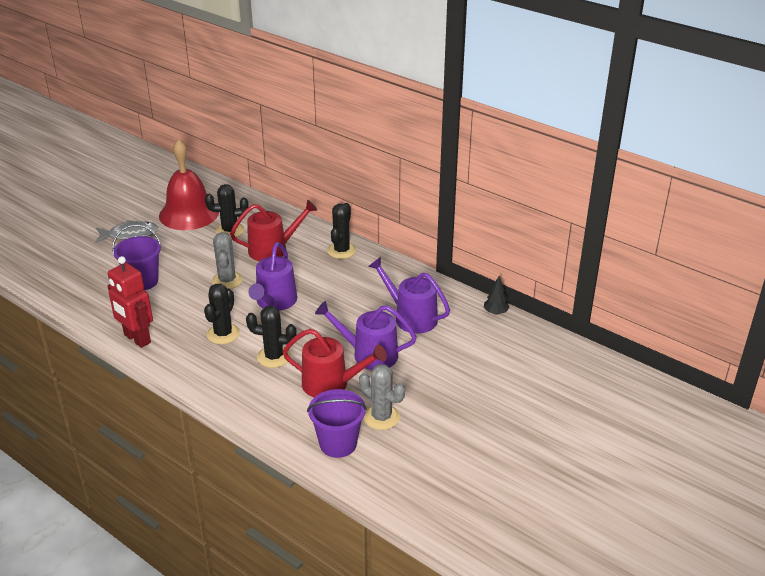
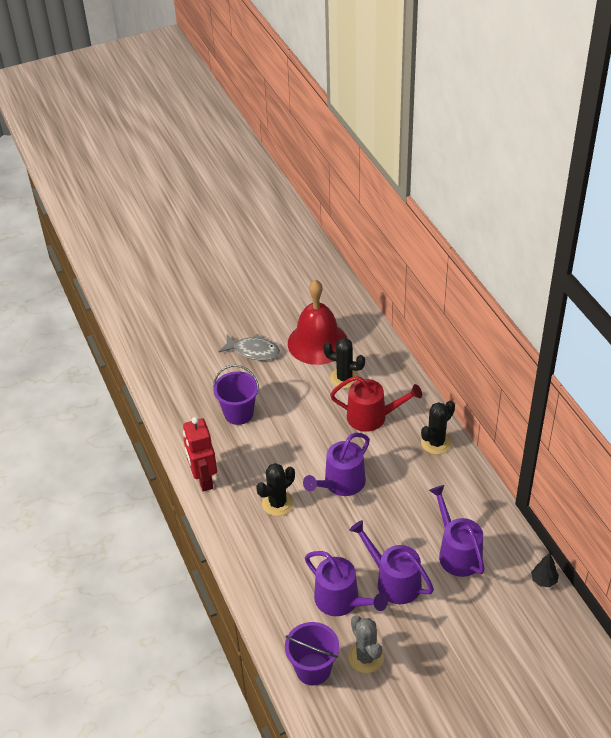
camera: 30 degrees right, 10 degrees up
grey cactus [212,232,243,289] -> none
black cactus [246,306,297,368] -> none
red watering can [283,329,387,397] -> purple watering can [305,551,388,616]

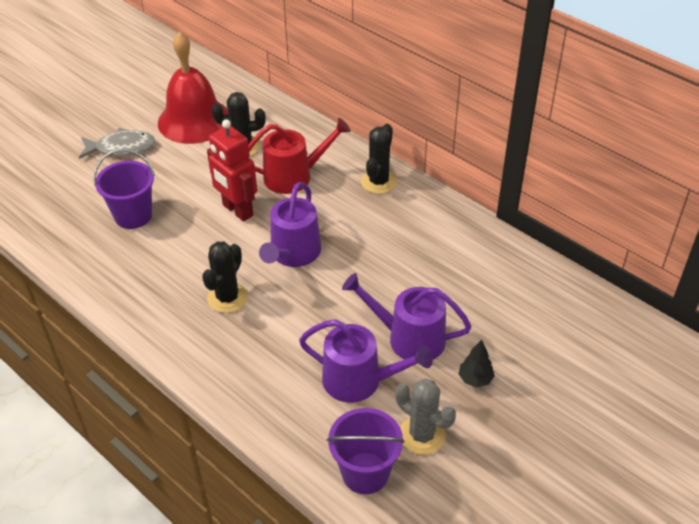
camera: 25 degrees left, 0 degrees up
red robot [183,417,217,492] -> red robot moved to [207,119,257,222]
purple watering can [429,485,485,577] -> none
black tree [531,553,559,587] -> black tree moved to [459,339,495,387]

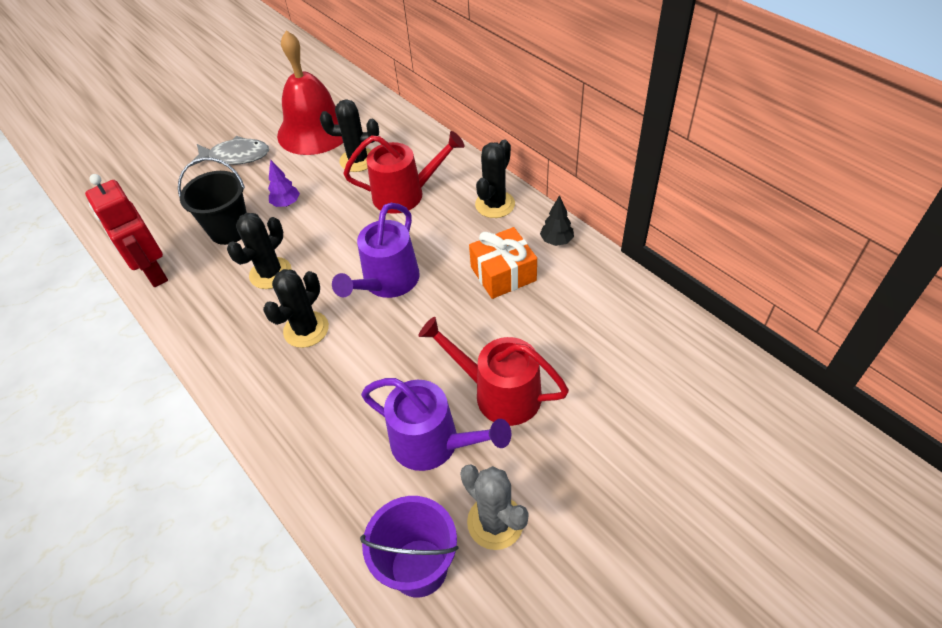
camera: 10 degrees right, 5 degrees up
purple bucket [94,149,155,229] -> black bucket [178,157,247,245]
red robot [207,119,257,222] -> red robot moved to [85,174,168,287]
purple watering can [342,273,472,360] -> red watering can [419,317,569,426]
black tree [459,339,495,387] -> black tree moved to [540,195,574,246]
none -> black cactus [227,213,292,289]
none -> purple tree [268,159,300,207]
none -> orange gift [469,227,537,299]

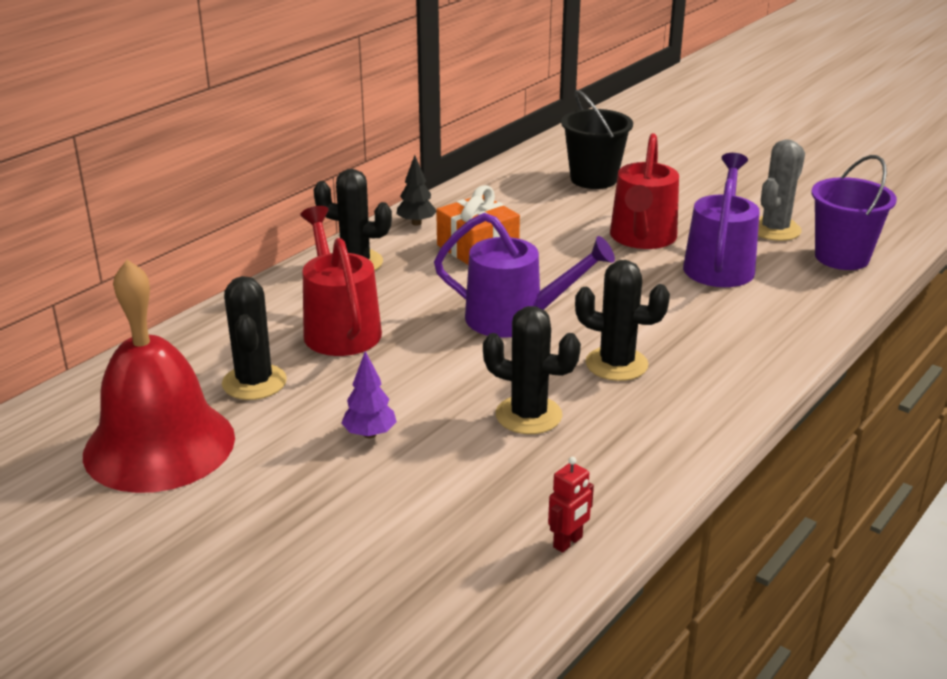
camera: 105 degrees left, 20 degrees down
red robot [85,174,168,287] -> red robot [548,457,594,553], size x0.46
black bucket [178,157,247,245] -> black bucket moved to [561,90,633,189]
grey fish [191,136,269,166] -> none

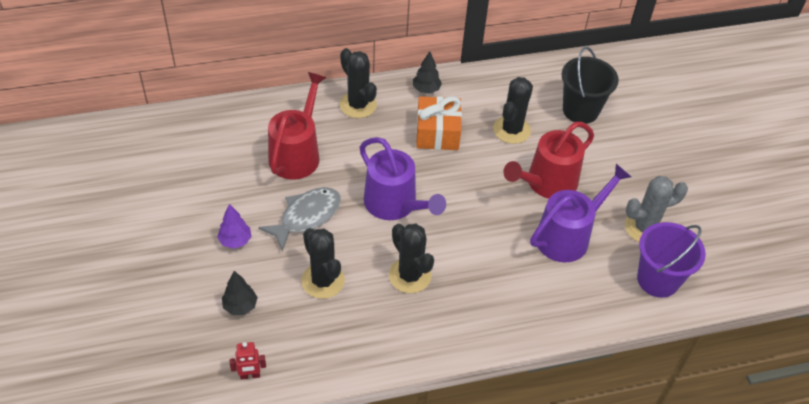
camera: 35 degrees right, 20 degrees up
red bell [83,260,235,493] -> none
black cactus [222,276,287,400] -> black cactus moved to [493,77,533,144]
none -> black tree [222,271,258,315]
none -> grey fish [258,187,341,251]

